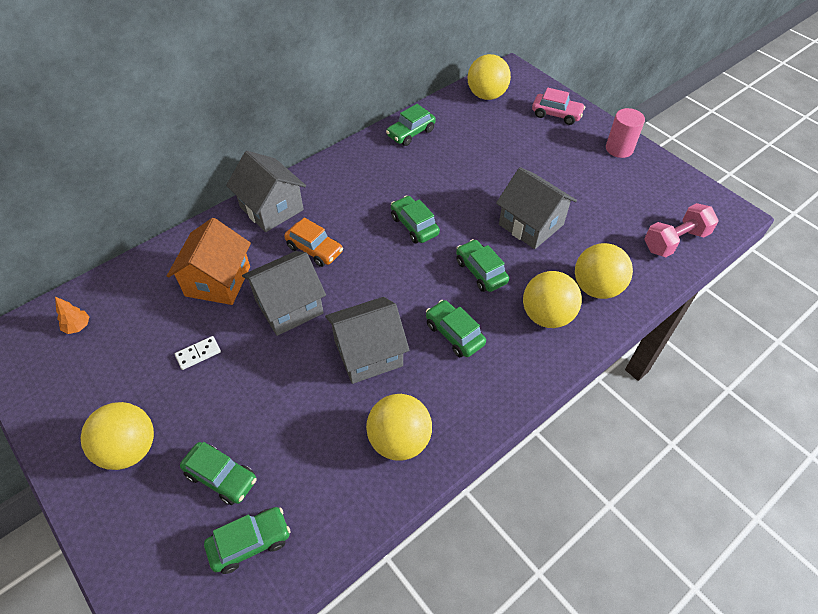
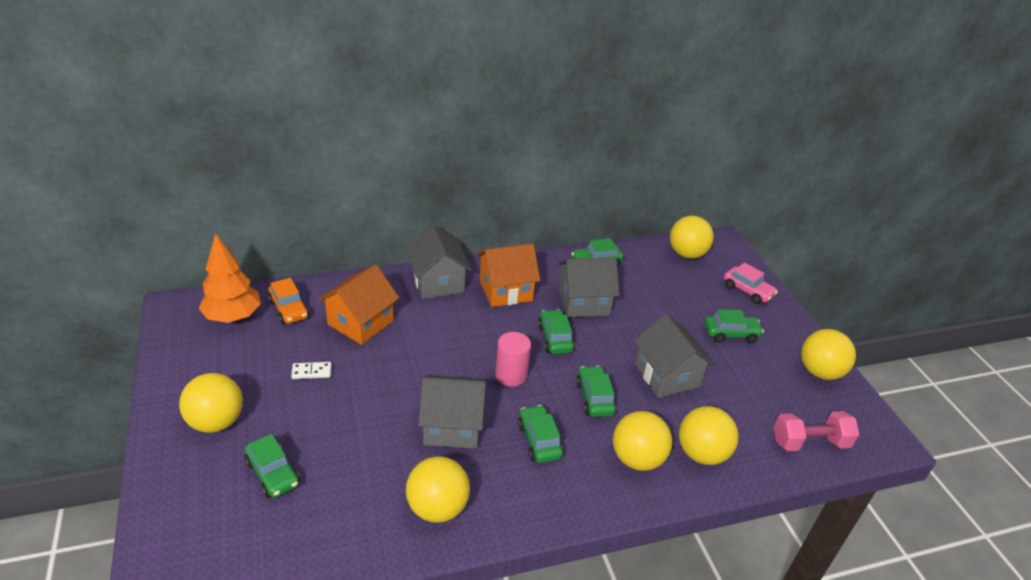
camera: 20 degrees right, 15 degrees down
orange tree [55,297,89,334] -> orange tree [199,233,261,323], size x2.26
green car [204,507,291,574] -> green car moved to [705,309,764,343]
grey house [242,251,326,336] -> grey house moved to [558,257,619,317]
orange car [284,218,343,267] -> orange car moved to [268,278,309,324]
pink cylinder [606,108,645,158] -> pink cylinder moved to [495,332,531,386]
none -> orange house [477,243,540,307]
none -> yellow ball [801,329,856,380]

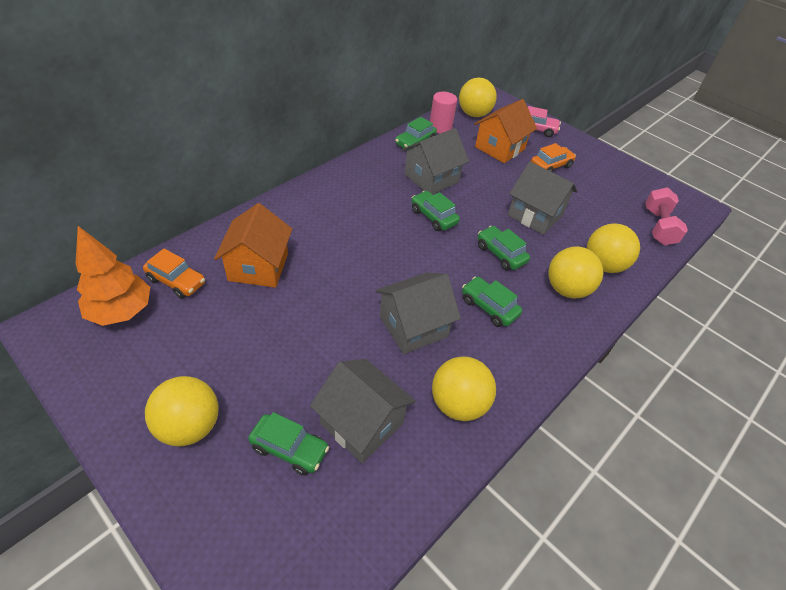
camera: 30 degrees left, 10 degrees up
white domino [291,362,331,379] -> none
grey house [406,225,472,299] -> grey house moved to [310,359,416,463]
orange house [477,243,540,307] -> orange house moved to [475,99,537,163]
pink cylinder [495,332,531,386] -> pink cylinder moved to [430,92,457,134]
green car [705,309,764,343] -> orange car [531,143,576,172]
pink dumbbell [774,411,859,451] -> pink dumbbell turned 45 degrees counterclockwise [645,187,688,245]
yellow ball [801,329,856,380] -> none

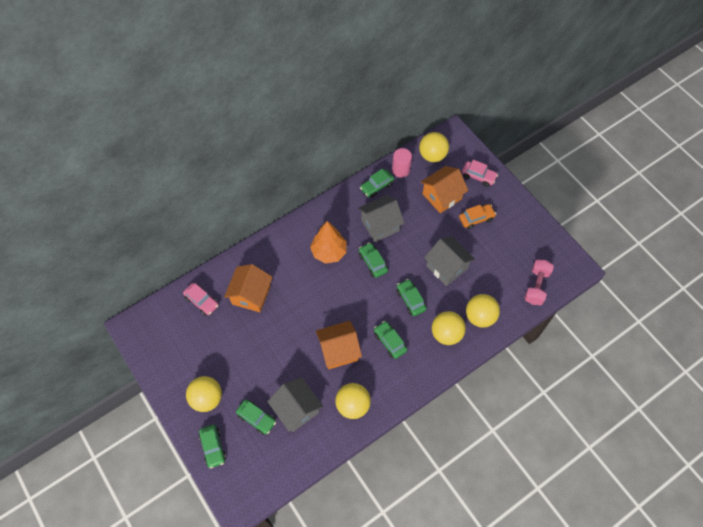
camera: 15 degrees right, 15 degrees up
orange tree [76,226,150,326] -> orange tree moved to [310,221,347,264]
orange car [143,249,205,299] -> pink car [183,283,219,316]
grey house [375,272,461,354] -> orange house [316,321,362,369]
none -> green car [199,425,226,469]

